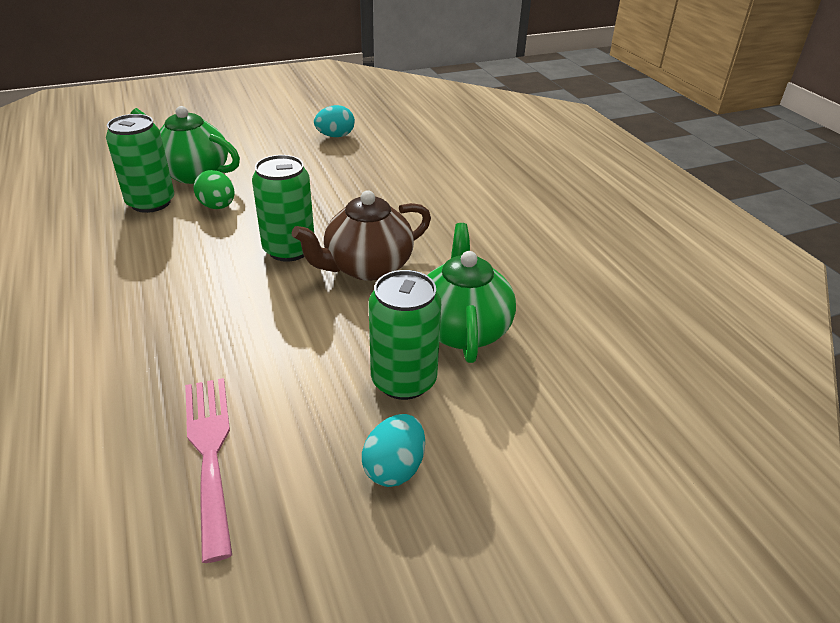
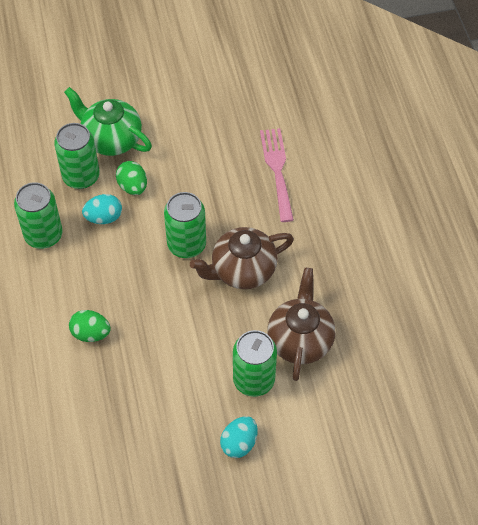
camera: 10 degrees right, 20 degrees up
pink fork [185,378,232,563] -> pink fork moved to [260,128,294,222]
turquoise egg [314,105,355,137] -> turquoise egg moved to [82,194,122,224]
green teapot [427,223,516,363] -> brown teapot [267,268,335,381]
none -> green can [14,182,63,249]
none -> green egg [69,310,111,342]

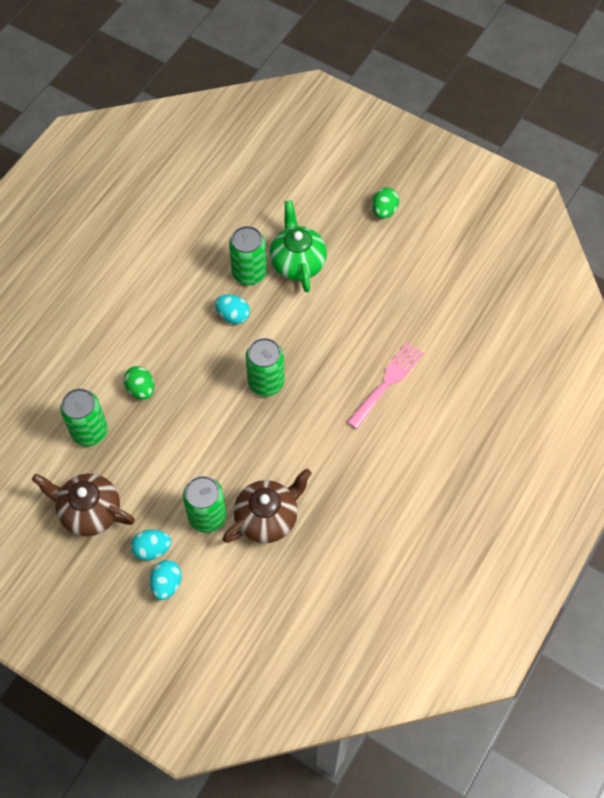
camera: 45 degrees right, 5 degrees up
green can [14,182,63,249] -> green can moved to [60,388,108,446]
green egg [116,161,147,195] -> green egg moved to [372,187,399,219]
brown teapot [190,227,294,289] -> brown teapot moved to [32,474,135,536]
none -> turquoise egg [150,560,182,600]

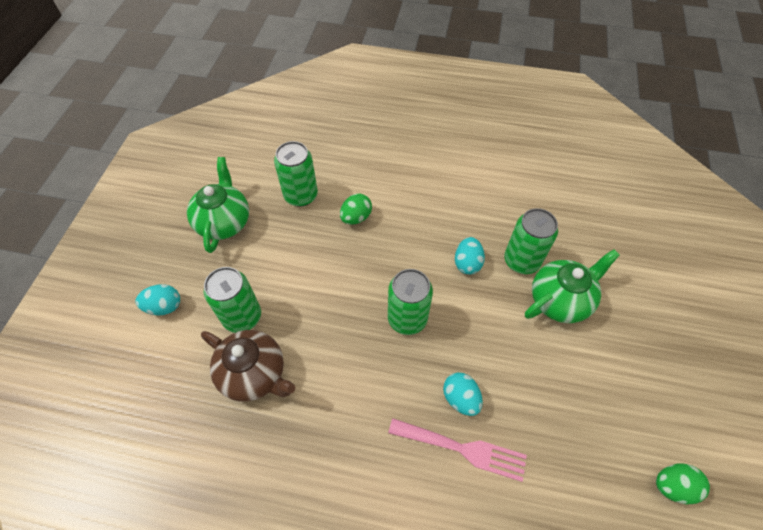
camera: 70 degrees right, 5 degrees down
brown teapot [32,474,135,536] -> green teapot [187,157,249,253]
turquoise egg [131,530,171,560] -> turquoise egg moved to [443,372,483,416]
green egg [372,187,399,219] -> green egg moved to [656,463,710,504]

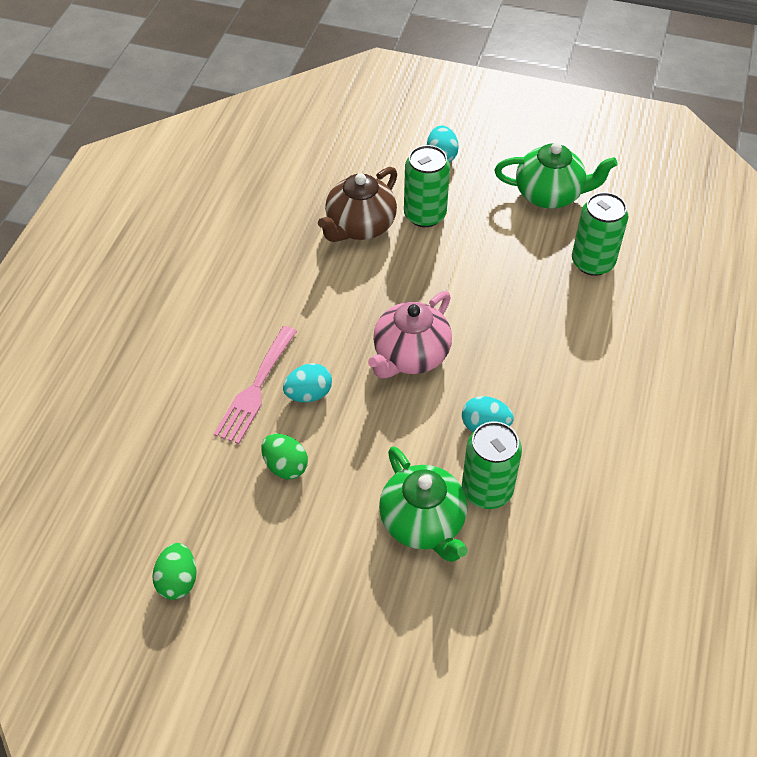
camera: 95 degrees right, 5 degrees down
green egg [340,194,372,225] -> green egg moved to [262,434,308,479]
green can [388,269,433,335] -> pink teapot [368,291,452,378]

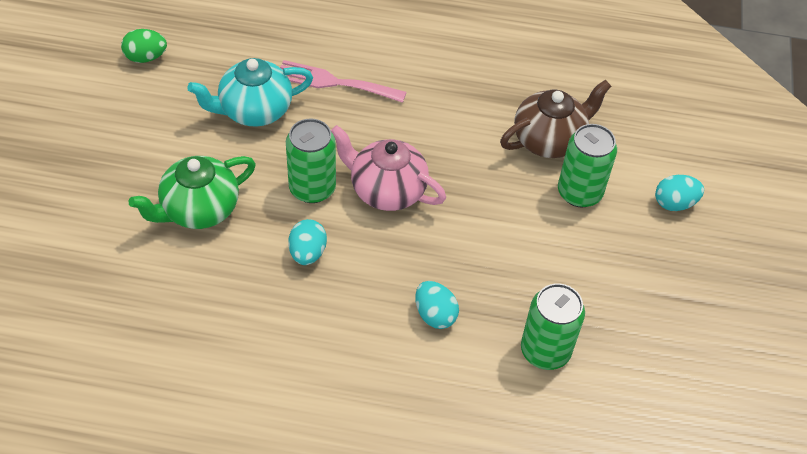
camera: 80 degrees right, 0 degrees up
green egg [262,434,308,479] -> turquoise teapot [187,58,313,126]
turquoise egg [283,363,332,402] -> turquoise egg moved to [415,281,459,329]
brown teapot [318,167,397,242] -> brown teapot turned 120 degrees clockwise [500,80,611,158]
green can [462,422,522,509] -> green can moved to [286,118,336,203]
green teapot [495,143,618,208] -> none

